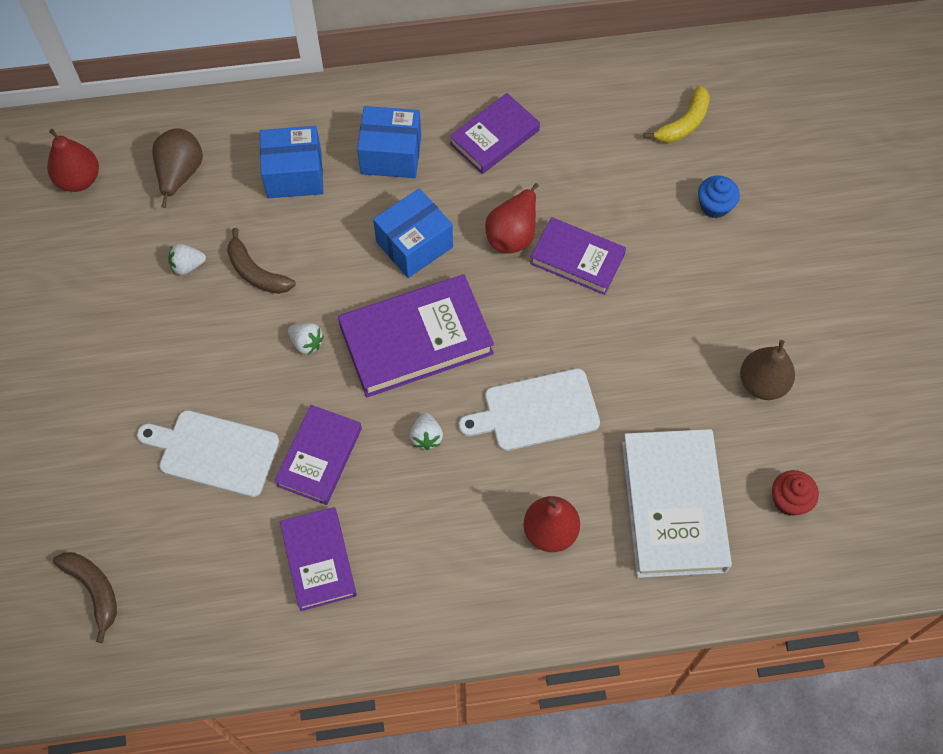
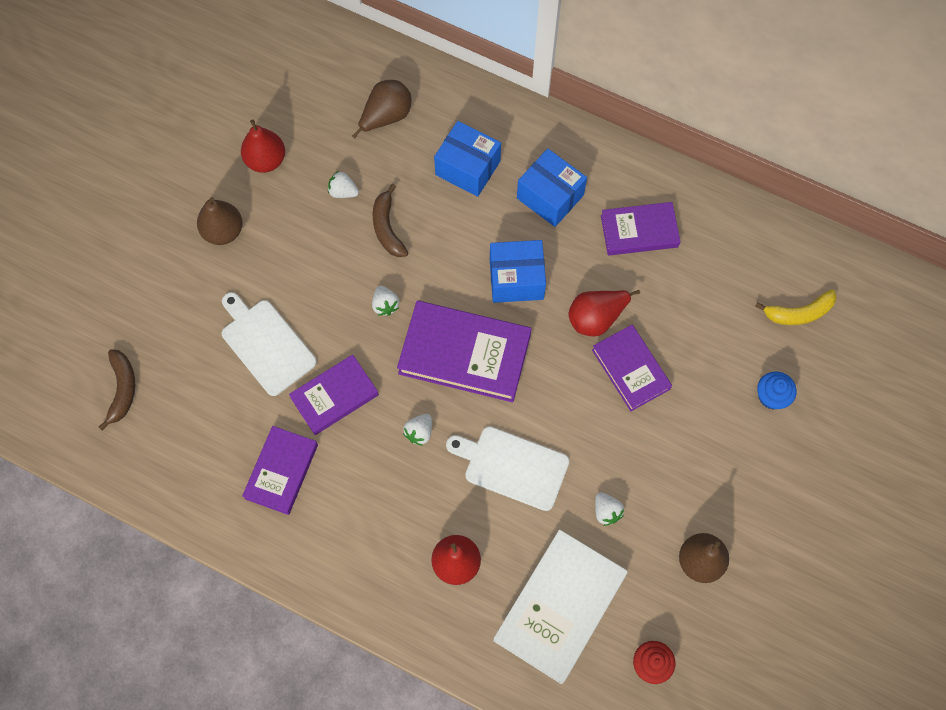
camera: 35 degrees right, 5 degrees up
red pear [47,129,99,192] -> red pear moved to [241,120,285,173]
none -> brown pear [197,197,243,245]
none -> white strawberry [595,492,624,526]

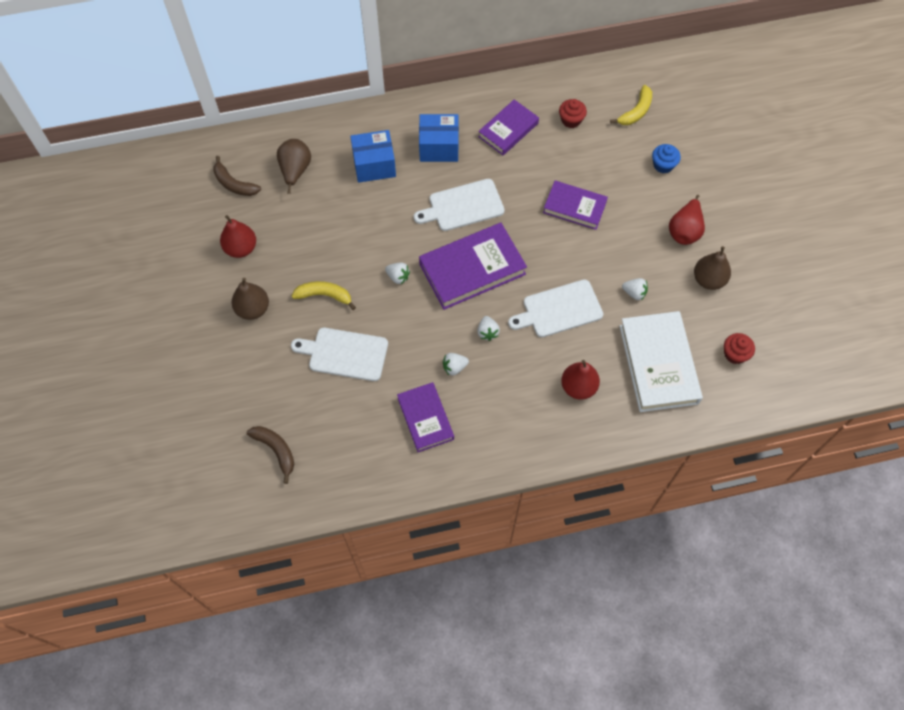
camera: 40 degrees left, 5 degrees down
purple book [289,354,379,435] -> none
white strawberry [328,171,359,198] -> white strawberry moved to [443,353,469,375]
brown banana [373,184,408,257] -> brown banana moved to [213,156,261,196]
blue box [490,240,546,303] -> white cutting board [414,179,505,231]
red pear [568,290,640,337] -> red pear moved to [669,195,705,245]
none -> yellow banana [292,281,356,310]
none -> red cupcake [559,99,587,128]

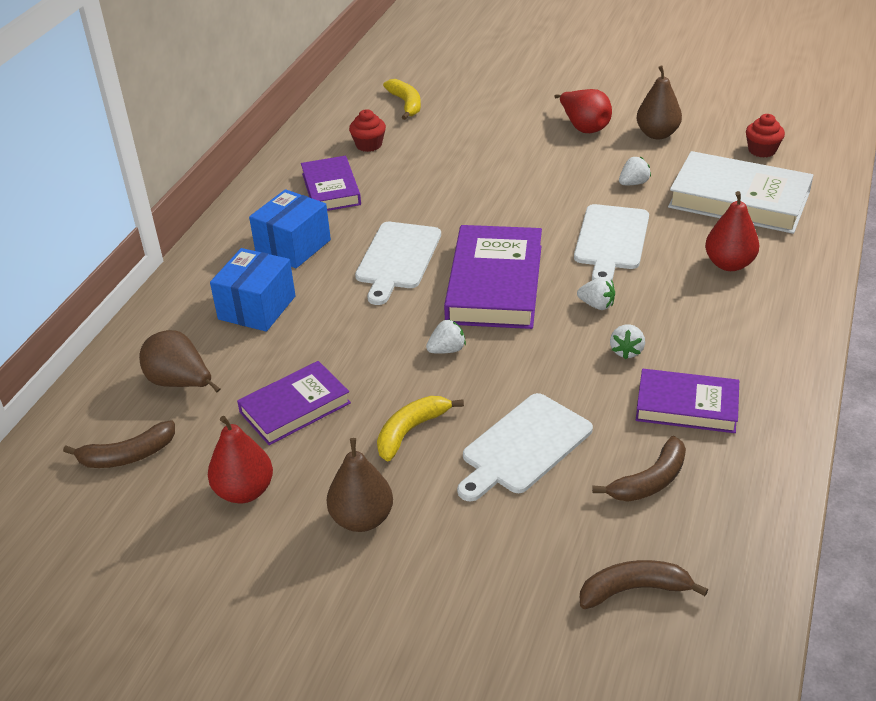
camera: 55 degrees left, 25 degrees down
purple book [543,181,608,230] -> purple book moved to [237,361,351,445]
blue cupcake [652,144,681,174] -> none
none -> brown banana [592,436,686,502]

